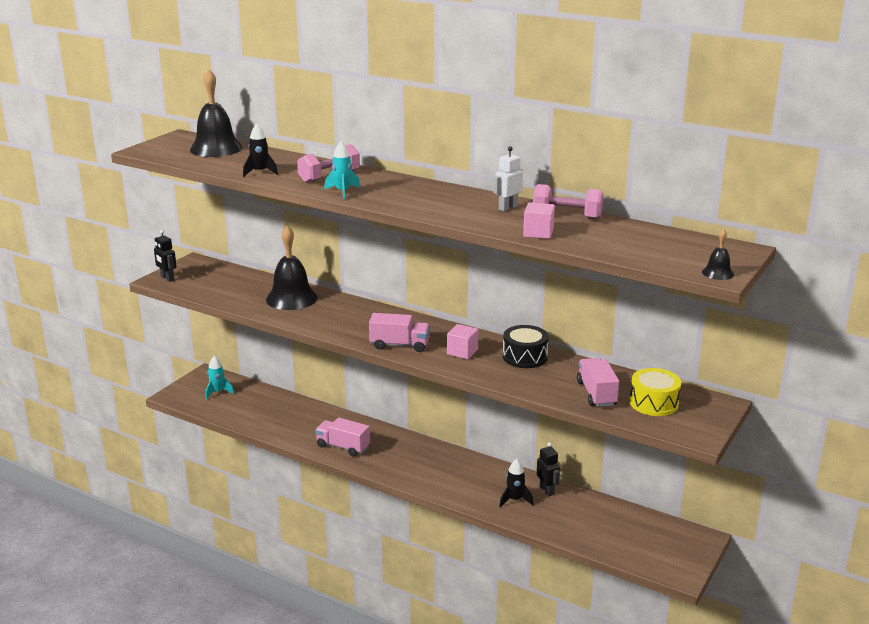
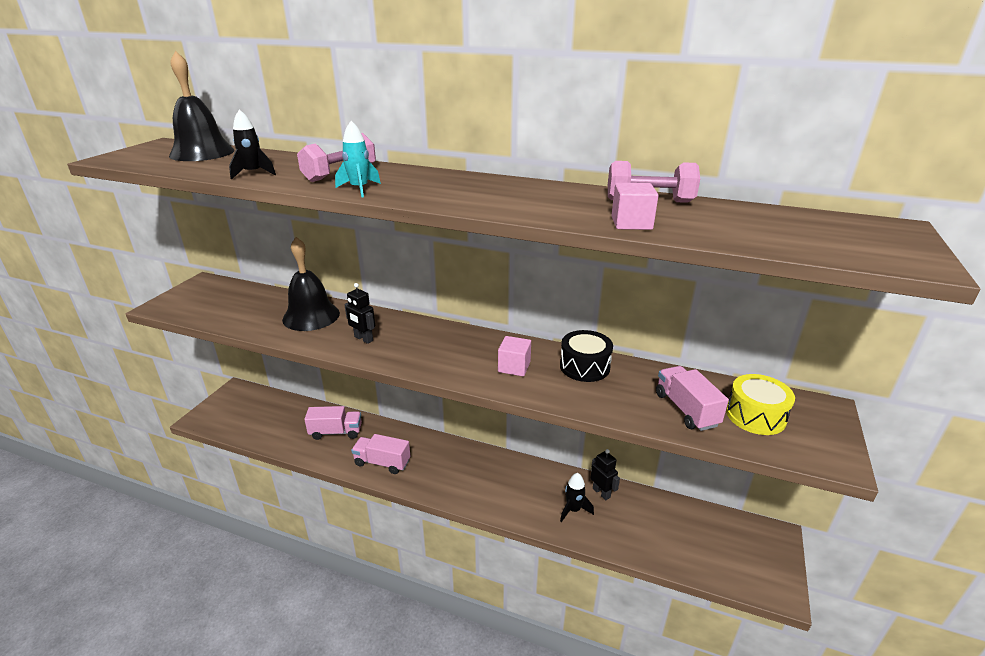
camera: 10 degrees left, 5 degrees up
black robot [154,230,177,282] -> black robot moved to [344,283,375,344]
turquoise rocket [205,356,234,400] -> none
pink truck [369,313,430,352] -> pink truck moved to [304,406,362,440]
white robot [493,146,523,211] -> none
black bell [702,229,734,280] -> none

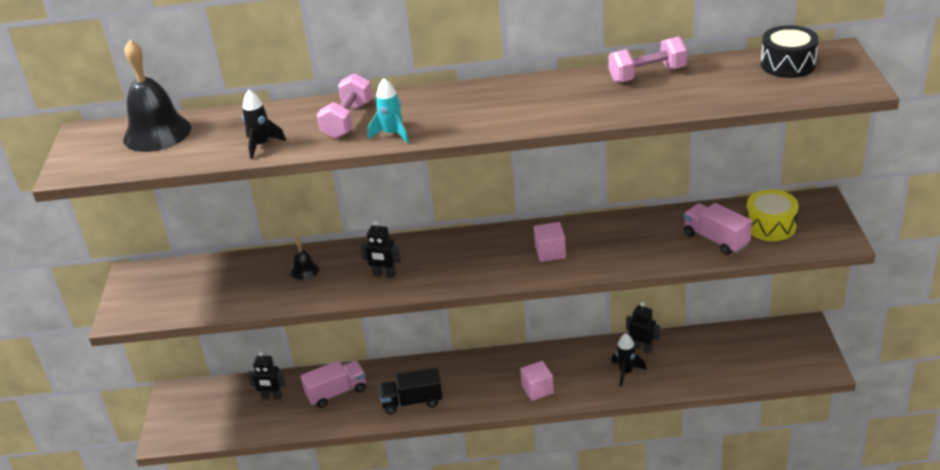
camera: 20 degrees left, 5 degrees up
black bell [282,237,340,331] -> black bell [291,237,319,280], size x0.45
pink truck [351,434,410,474] -> black truck [379,368,443,414]
black drum [560,330,613,382] -> black drum moved to [761,25,819,78]
pink cube [611,183,658,230] -> pink cube moved to [520,361,554,401]
none -> black robot [248,352,286,400]

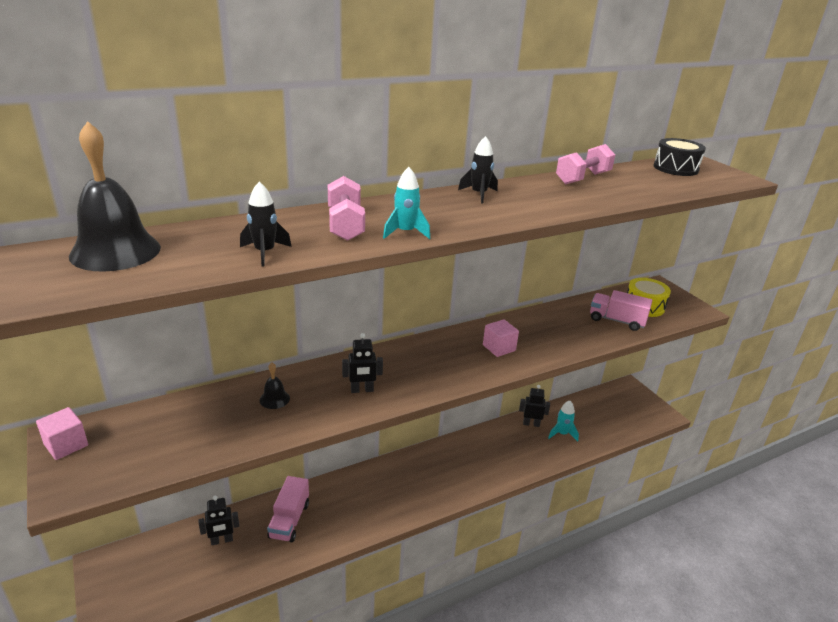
camera: 30 degrees left, 5 degrees down
pink truck [301,360,366,408] -> pink truck turned 150 degrees clockwise [267,476,309,542]
black truck [379,368,443,414] -> none
pink cube [520,361,554,401] -> pink cube moved to [36,407,88,460]
black rocket [611,333,646,387] -> black rocket moved to [458,136,498,203]
none -> turquoise rocket [548,401,579,441]

